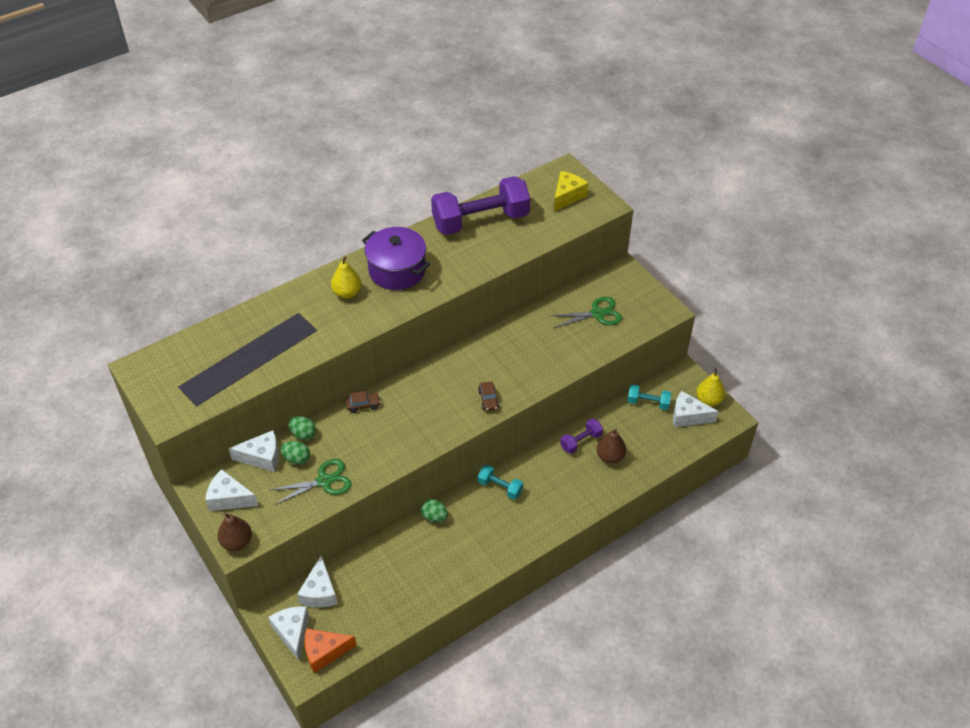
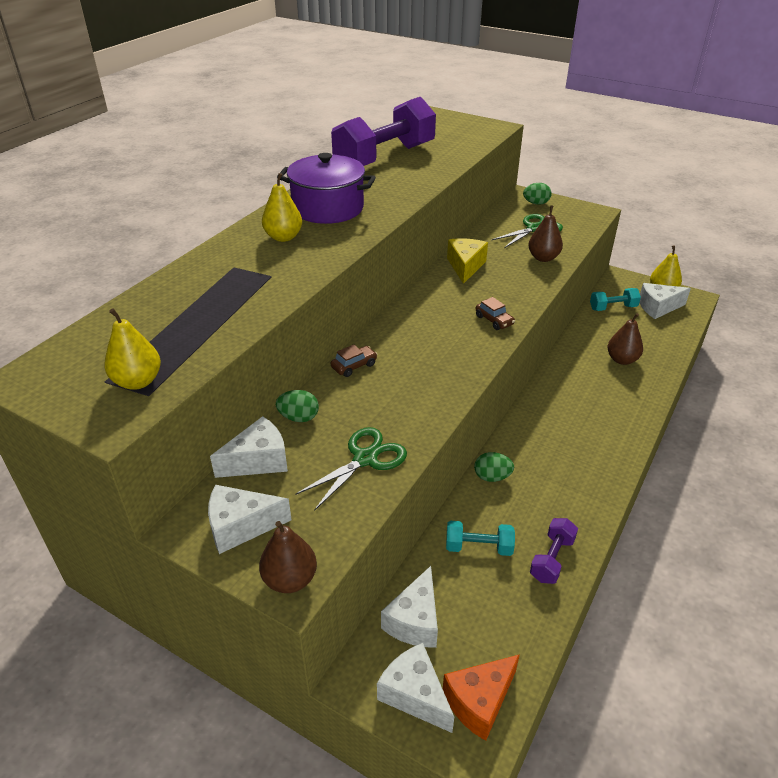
camera: 25 degrees left, 10 degrees down
green egg [280,441,310,465] -> green egg moved to [523,183,552,205]
white cheese [297,556,337,607] -> white cheese turned 45 degrees clockwise [381,566,438,648]
turquoise dumbbell [478,464,523,500] -> turquoise dumbbell moved to [446,521,515,556]
yellow cheese [554,171,589,211] -> yellow cheese moved to [447,238,488,284]
purple dumbbell [560,419,603,454] -> purple dumbbell moved to [530,518,578,584]
none -> yellow pear [104,309,161,390]
none -> brown pear [528,205,563,262]

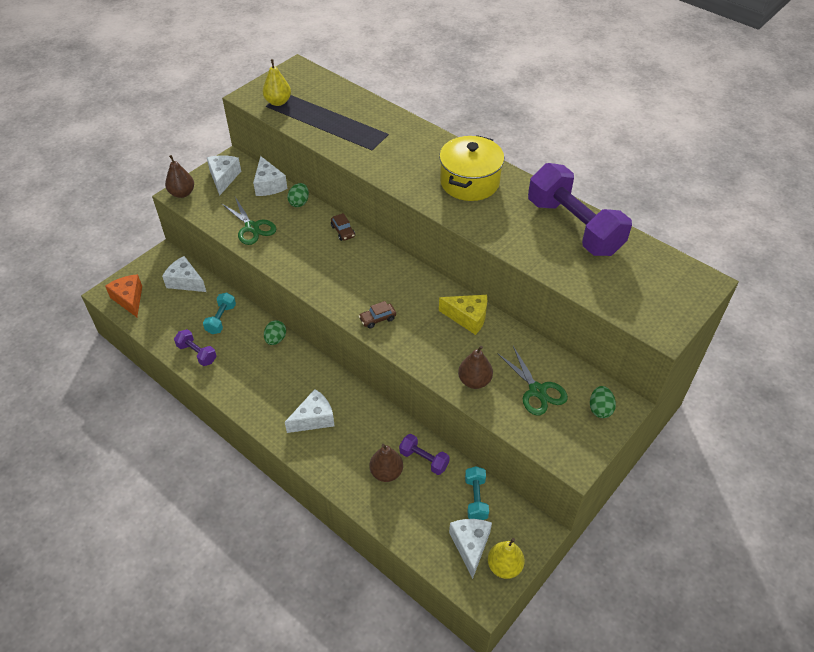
camera: 100 degrees right, 10 degrees up
yellow pear [262,173,302,242] -> none
purple pot [277,153,376,224] -> yellow pot [439,135,504,201]
white cheese [377,643,454,733] -> white cheese moved to [285,389,335,433]
none -> purple dumbbell [399,434,450,475]

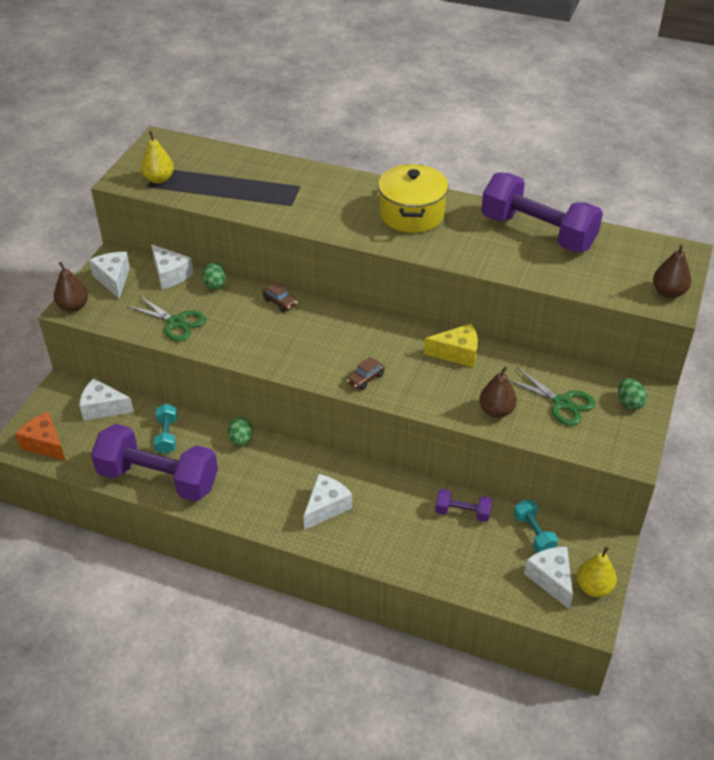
camera: 20 degrees left, 5 degrees down
purple dumbbell [174,329,217,366] -> purple dumbbell [91,424,218,501], size x2.22
brown pear [369,444,403,482] -> brown pear moved to [653,244,692,298]

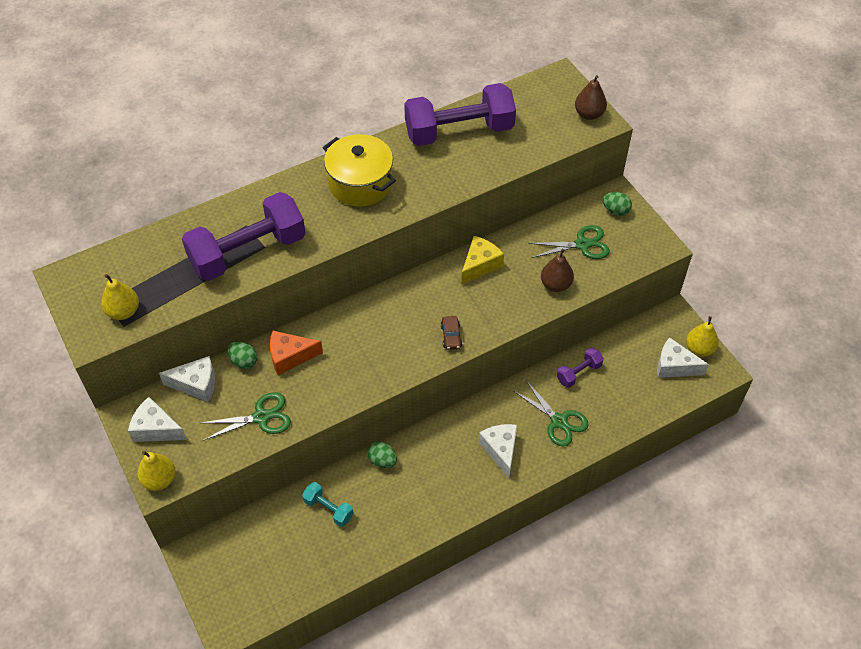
camera: 50 degrees left, 10 degrees up
orange cheese [15,412,66,461] -> orange cheese moved to [270,331,323,375]
brown pear [54,262,88,312] -> yellow pear [137,451,176,491]
white cheese [79,378,134,421] -> none
purple dumbbell [91,424,218,501] -> purple dumbbell moved to [182,192,306,281]
brown car [263,282,297,312] -> none
turquoise dumbbell [514,499,558,553] -> none
none -> green scissors [514,380,589,446]

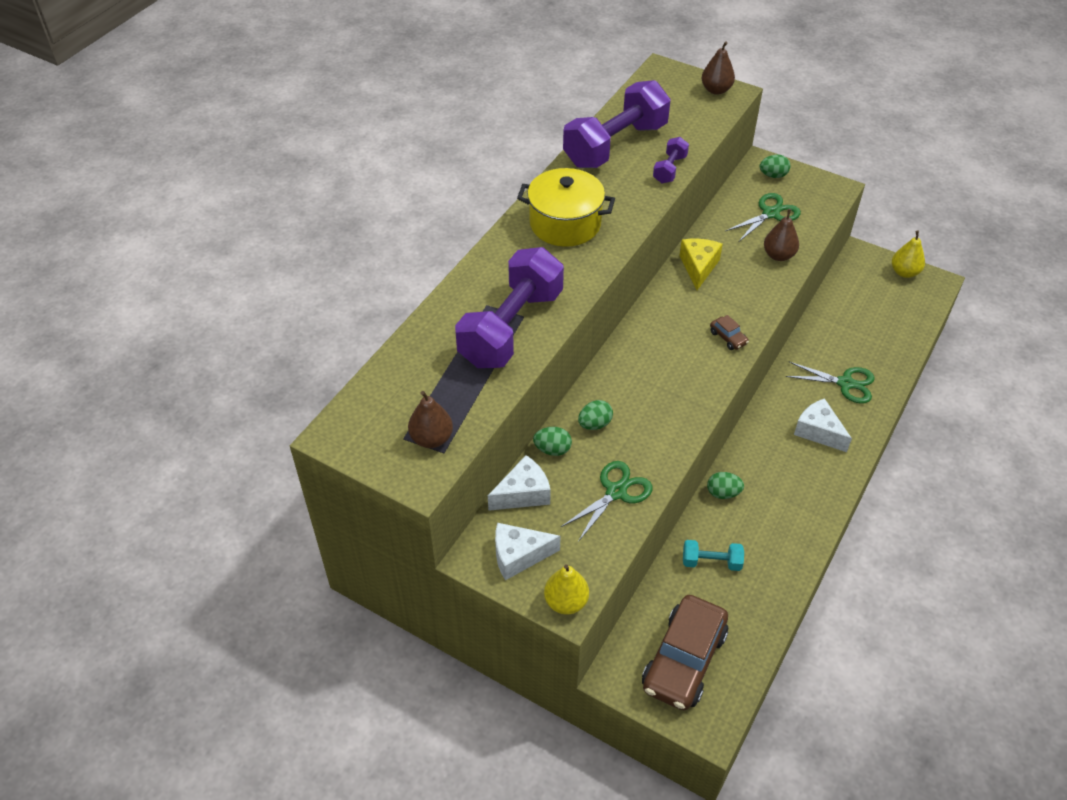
camera: 30 degrees left, 5 degrees down
yellow pear [101,274,139,320] -> brown pear [408,391,453,448]
orange cheese [270,331,323,375] -> green egg [578,400,613,430]
purple dumbbell [557,348,604,388] -> purple dumbbell moved to [653,137,689,184]
white cheese [657,337,709,378] -> none
none -> brown car [642,595,728,710]

